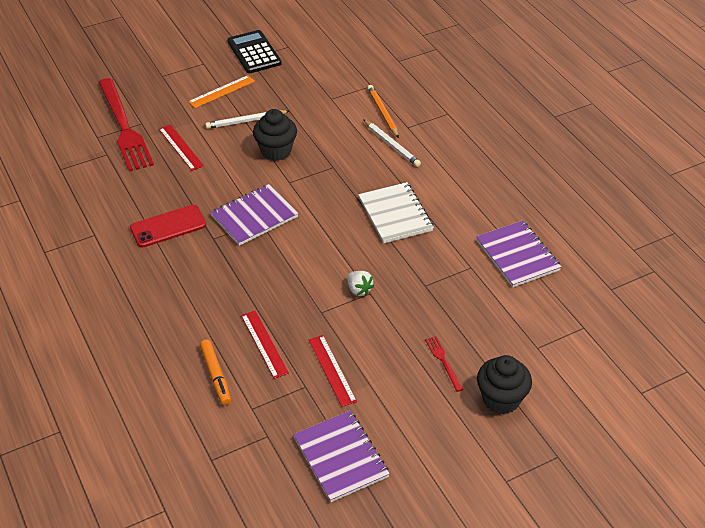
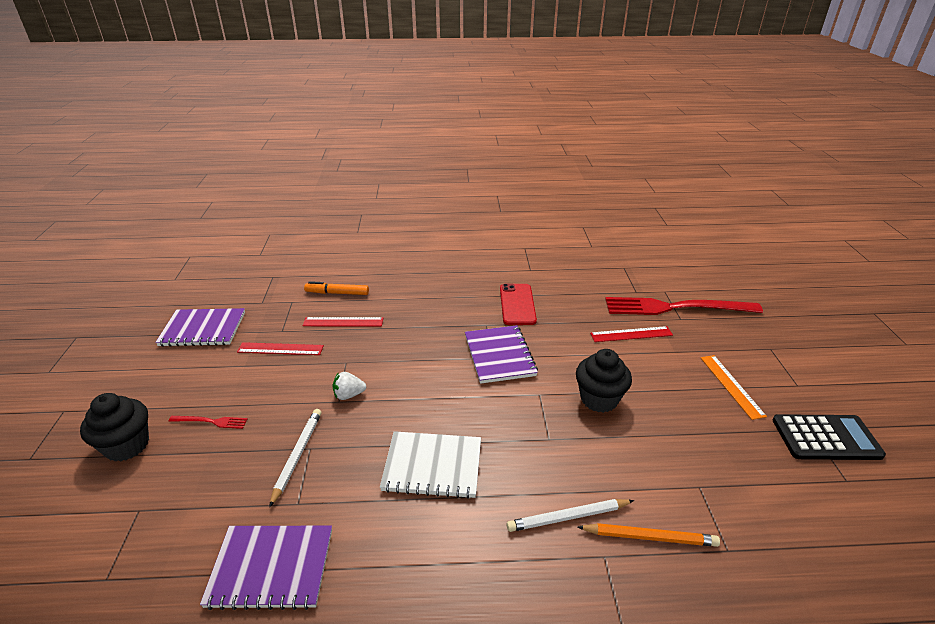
camera: 115 degrees right, 10 degrees down
white pencil [205,110,289,129] -> white pencil moved to [269,409,322,508]

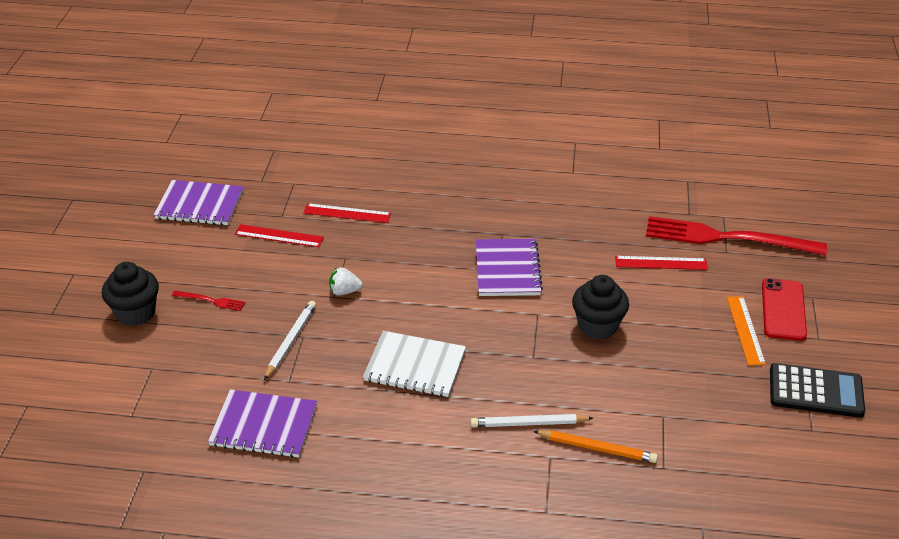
camera: 10 degrees right, 5 degrees up
orange marker [304,281,369,295] -> none
red phone [500,284,537,325] -> red phone moved to [762,278,807,341]

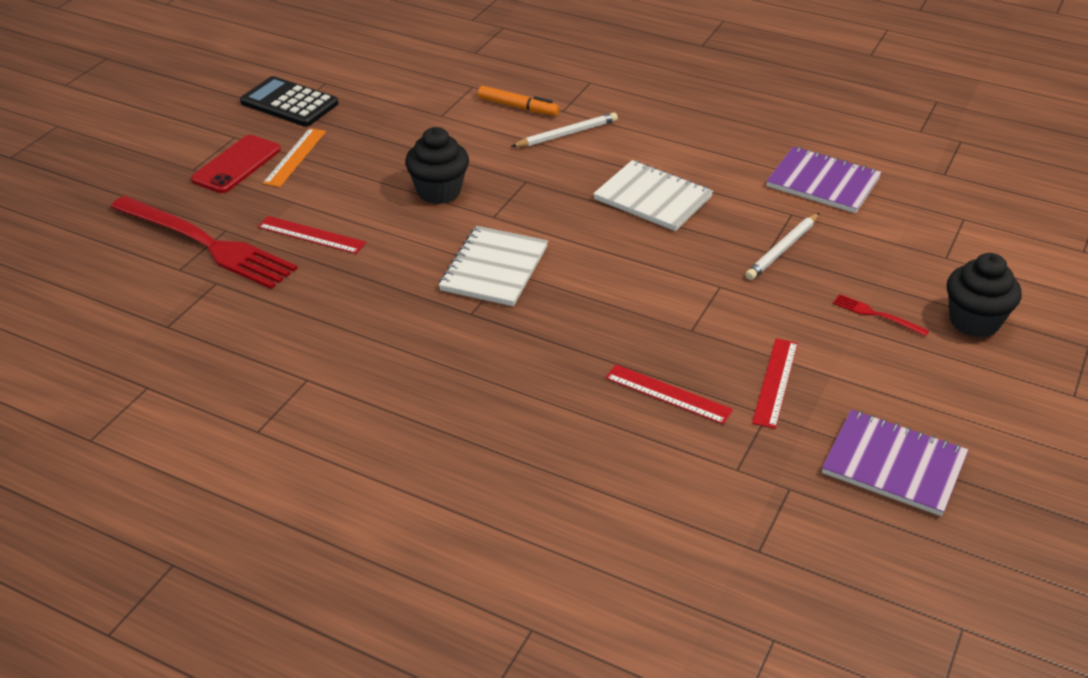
camera: 160 degrees left, 0 degrees up
red ruler [235,224,324,247] -> red ruler turned 75 degrees clockwise [752,338,798,429]
white strawberry [329,267,363,296] -> none
white pencil [470,414,593,427] -> white pencil turned 45 degrees counterclockwise [510,112,618,147]
purple notebook [476,239,543,296] -> white notebook [439,226,548,306]
orange pencil [533,430,658,463] -> orange marker [478,86,560,116]

